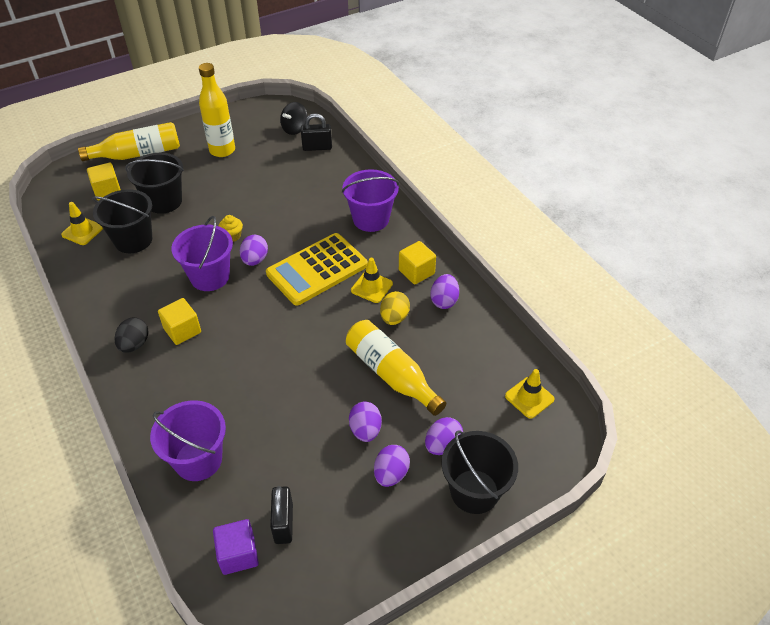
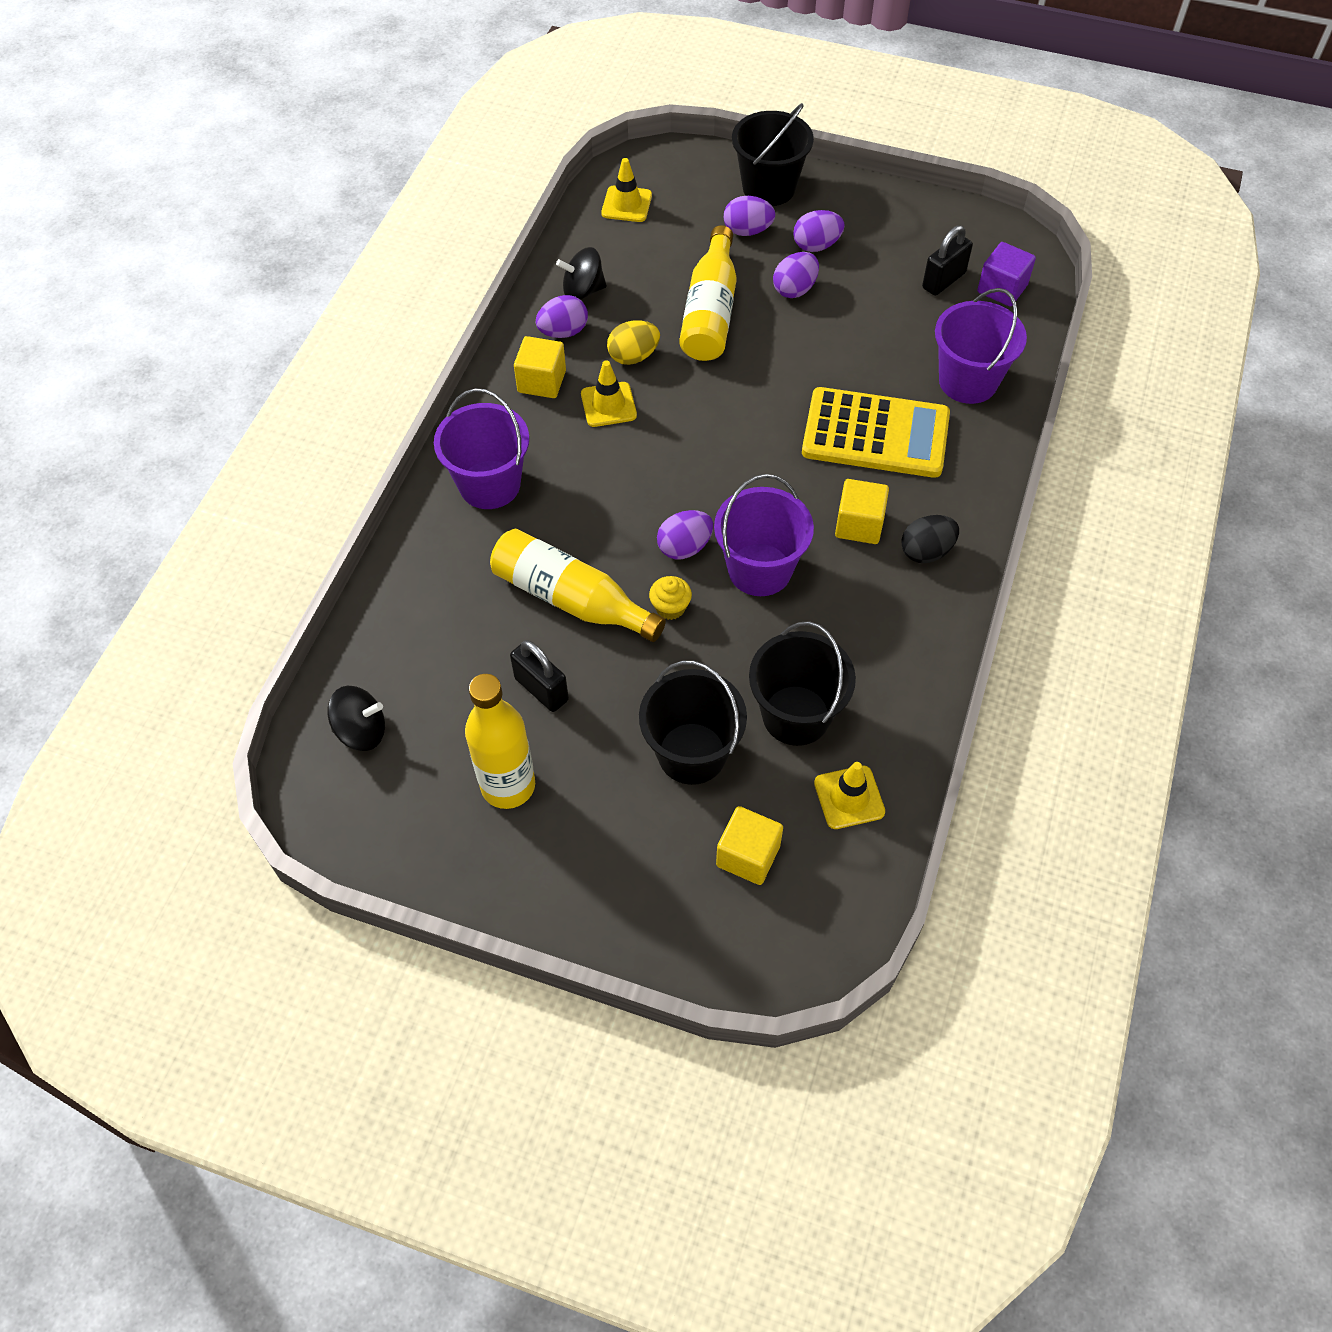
camera: 130 degrees left, 10 degrees up
yellow bottle [78,122,180,161] -> yellow bottle moved to [490,529,666,642]
yellow calculator [266,233,368,306] -> yellow calculator moved to [802,387,950,478]
black padlock [301,113,332,151] -> black padlock moved to [510,640,569,712]
none -> black spinning top [556,247,607,300]

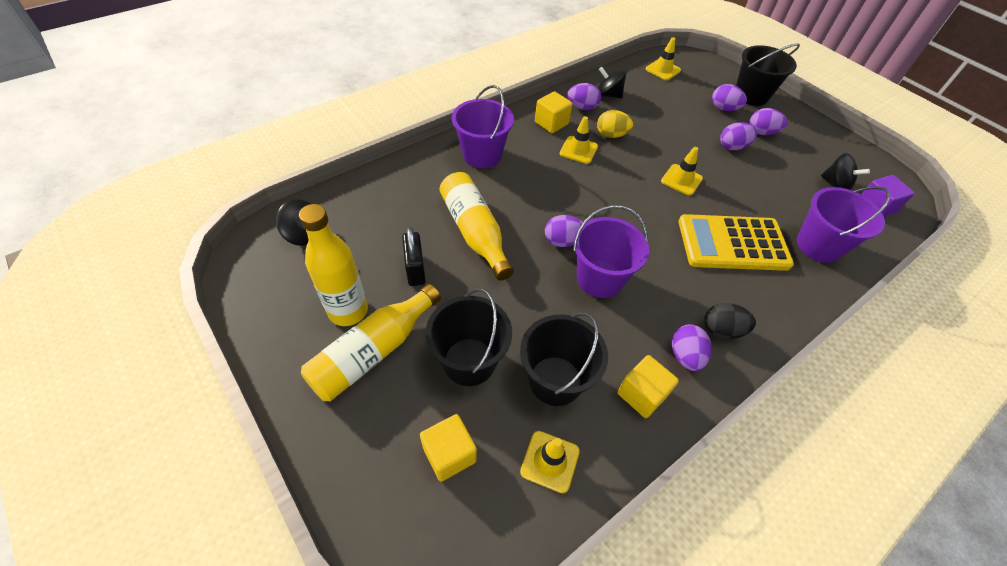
camera: 30 degrees right, 5 degrees down
yellow cupcake [649,576,692,620] -> none
yellow bottle [679,225,737,361] -> yellow bottle moved to [301,284,441,401]
yellow calculator [802,387,950,478] -> yellow calculator turned 135 degrees clockwise [678,214,794,271]
yellow cube [835,479,889,544] -> yellow cube moved to [617,355,679,418]
black padlock [922,225,973,296] -> black spinning top [821,153,870,190]
none -> yellow traffic cone [661,147,703,196]
none -> purple egg [672,324,712,371]

